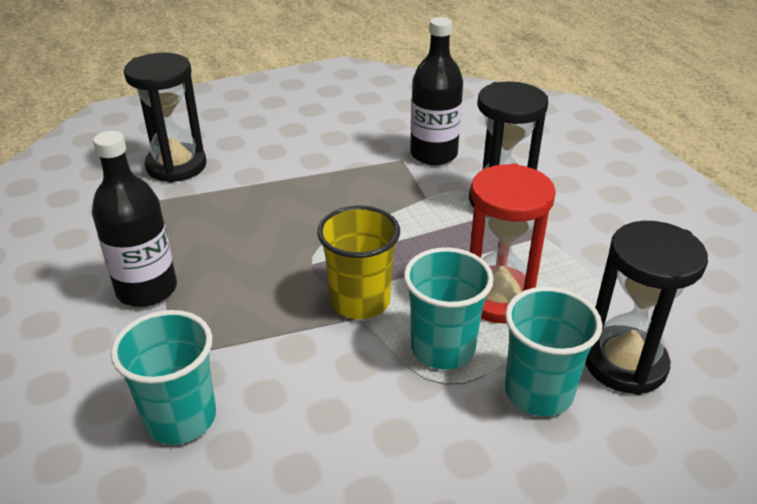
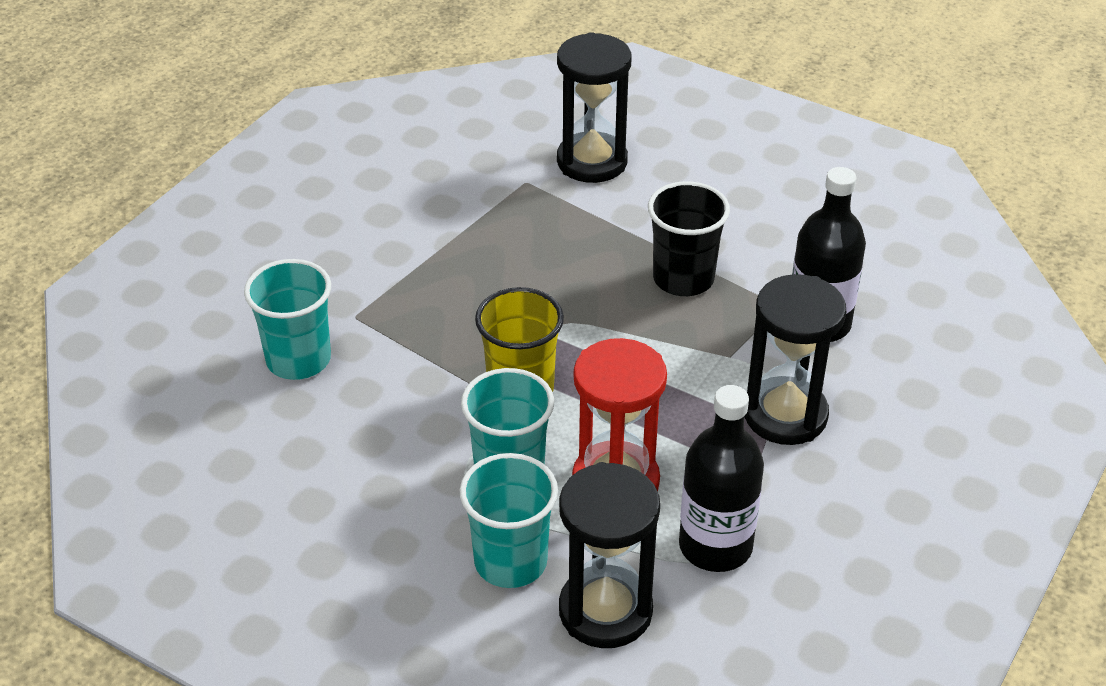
camera: 55 degrees right, 5 degrees up
black bottle [92,131,177,307] -> black bottle moved to [679,385,764,572]
none -> black cup [648,181,730,296]

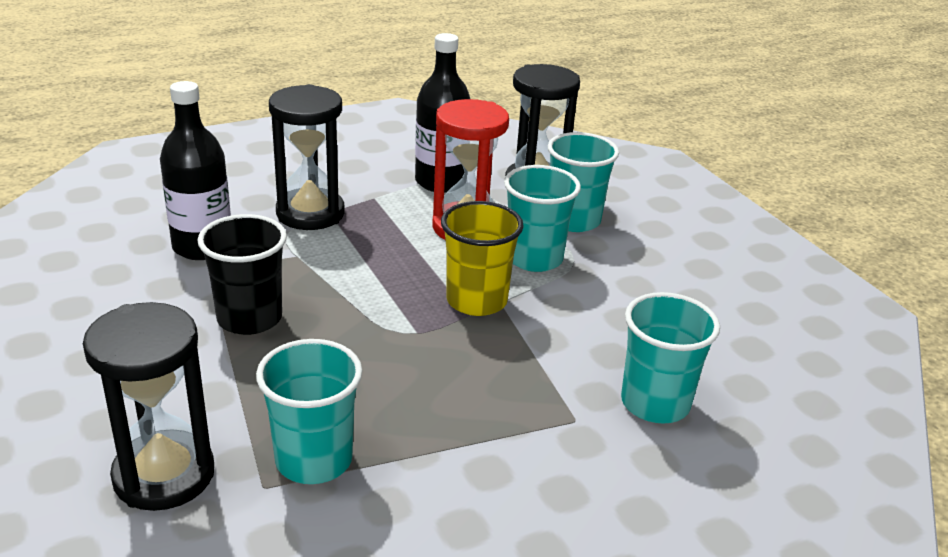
camera: 150 degrees left, 10 degrees down
none -> turquoise cup [256,339,362,484]

